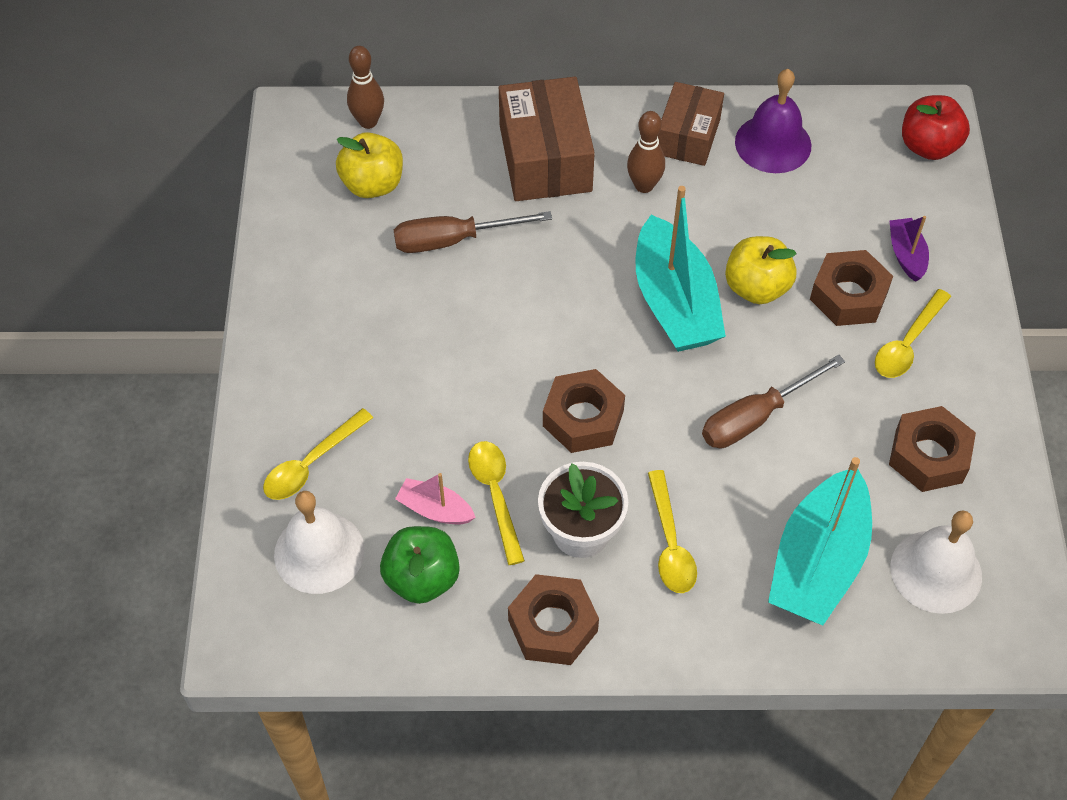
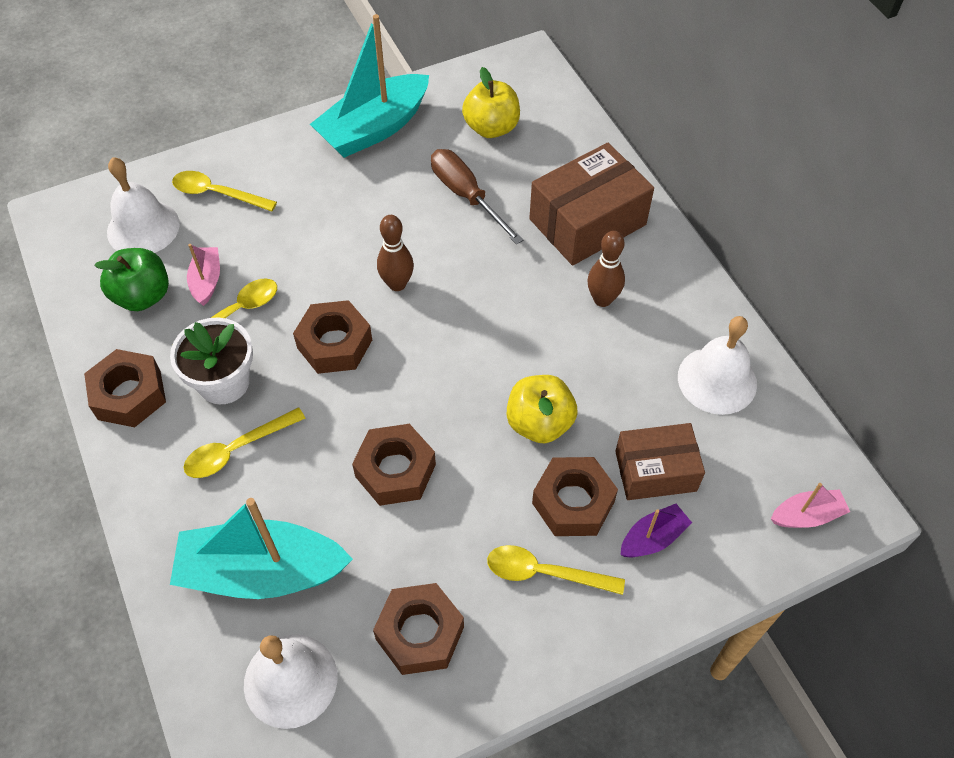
camera: 65 degrees right, 0 degrees up
brown bowling pin [347,46,384,129] -> brown bowling pin moved to [377,215,414,291]
turquoise boat [636,186,726,352] -> turquoise boat moved to [310,14,429,158]
brown box [658,82,724,166] -> brown box moved to [615,423,705,500]
brown screwdriver [702,355,845,448] -> brown nut [352,424,436,506]
purple bell [735,69,811,173] -> white bell [678,316,757,415]
red apple [902,95,970,160] -> pink boat [771,483,850,528]

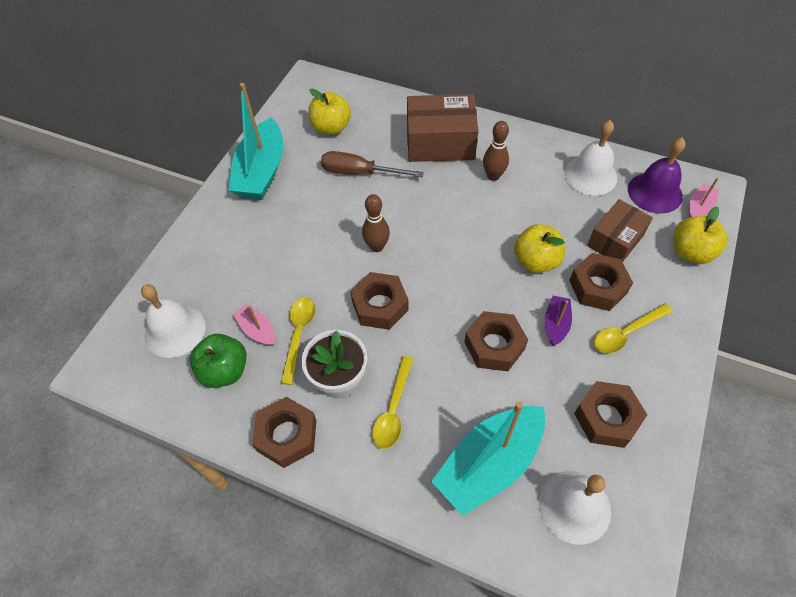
camera: 40 degrees left, 0 degrees up
yellow spoon [172,171,277,212] -> none
brown box [529,143,654,266] -> brown box turned 75 degrees clockwise [407,94,478,162]
purple boat [620,504,692,557] -> purple boat moved to [545,296,572,346]
none -> purple bell [628,138,686,213]
none -> yellow apple [674,206,728,264]

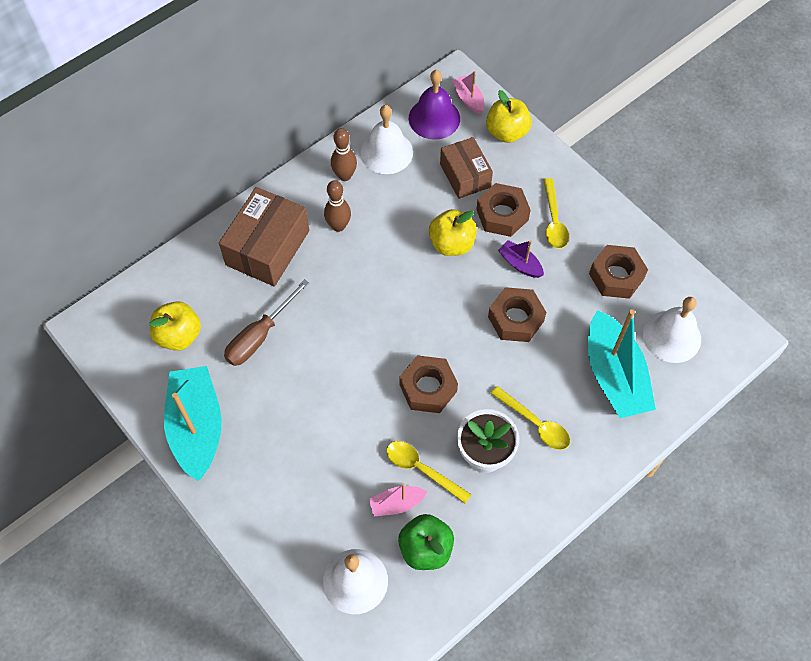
camera: 65 degrees left, 5 degrees up
turquoise boat [228,83,283,200] -> turquoise boat turned 135 degrees counterclockwise [164,366,222,481]
brown nut [252,397,316,468] -> none
brown bowling pin [362,194,390,252] -> brown bowling pin moved to [331,128,357,181]

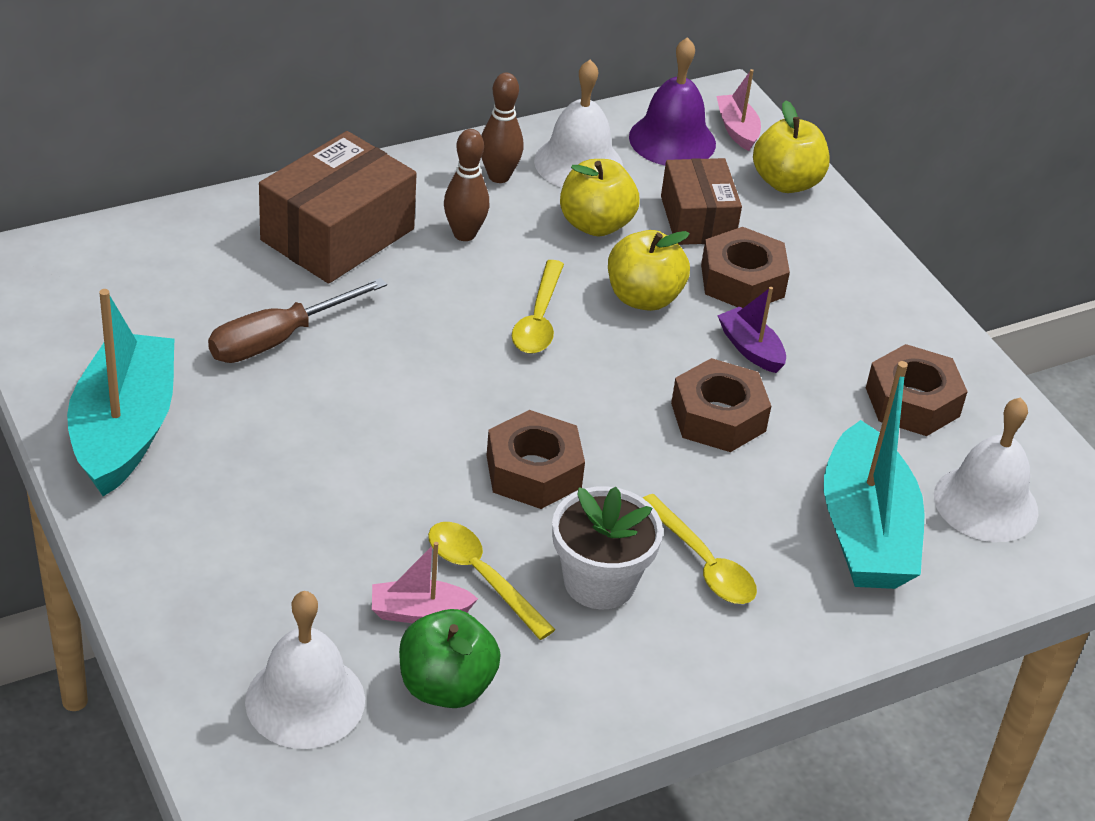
camera: 10 degrees right, 20 degrees down
yellow apple [149,301,201,351] -> yellow apple moved to [560,159,639,236]
yellow spoon [543,178,569,249] -> yellow spoon moved to [512,260,564,353]

